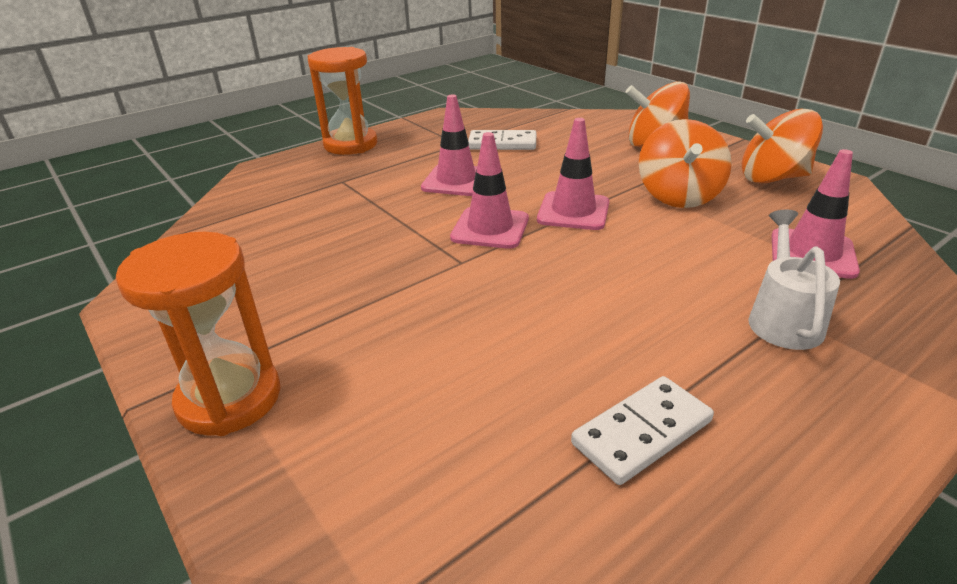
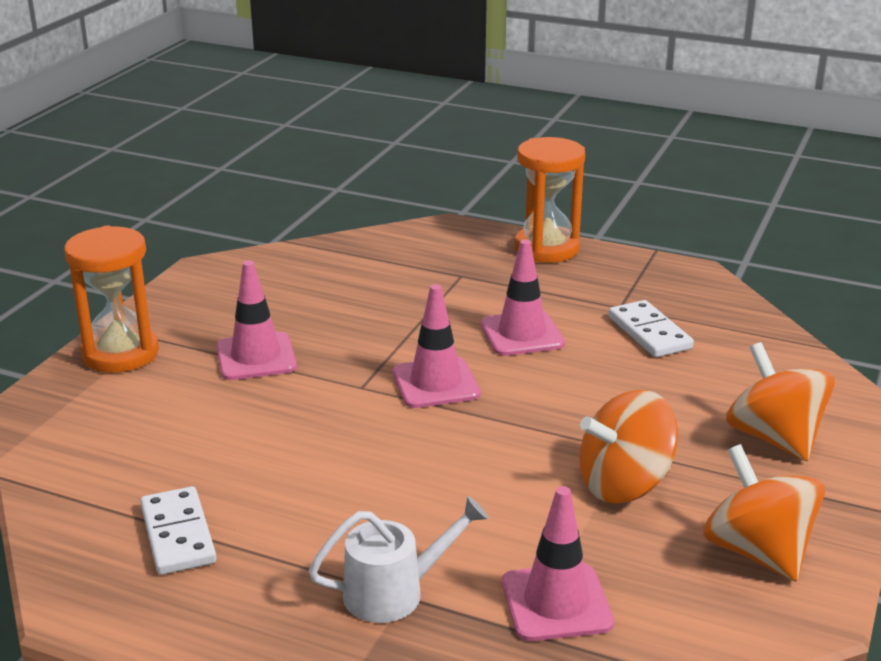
camera: 60 degrees right, 5 degrees down
pink traffic cone [537,118,609,230] -> pink traffic cone moved to [216,260,297,380]
white domino [571,376,714,485] -> white domino turned 45 degrees clockwise [140,486,216,575]

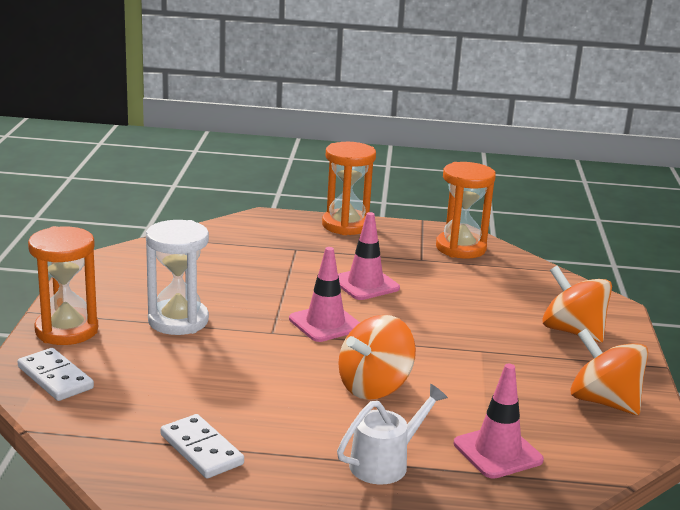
camera: 20 degrees left, 5 degrees down
pink traffic cone [216,260,297,380] -> white hourglass [146,220,209,335]
orange spinning top [579,390,678,503] -> orange spinning top moved to [338,315,416,400]
white domino [609,300,694,357] -> white domino moved to [18,348,94,401]
none -> orange hourglass [436,162,496,259]

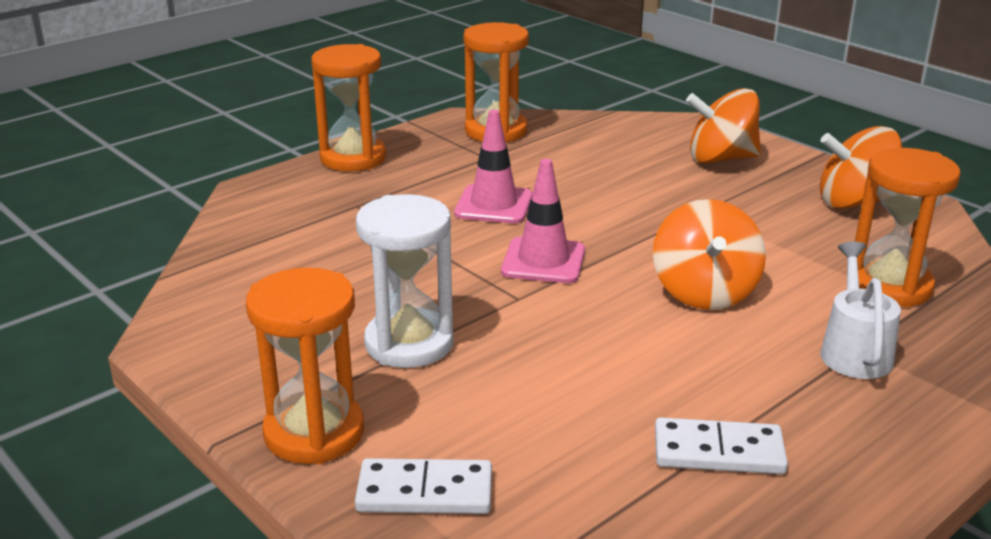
camera: 45 degrees left, 5 degrees up
pink traffic cone [454,364,544,479] -> orange hourglass [855,148,961,308]

